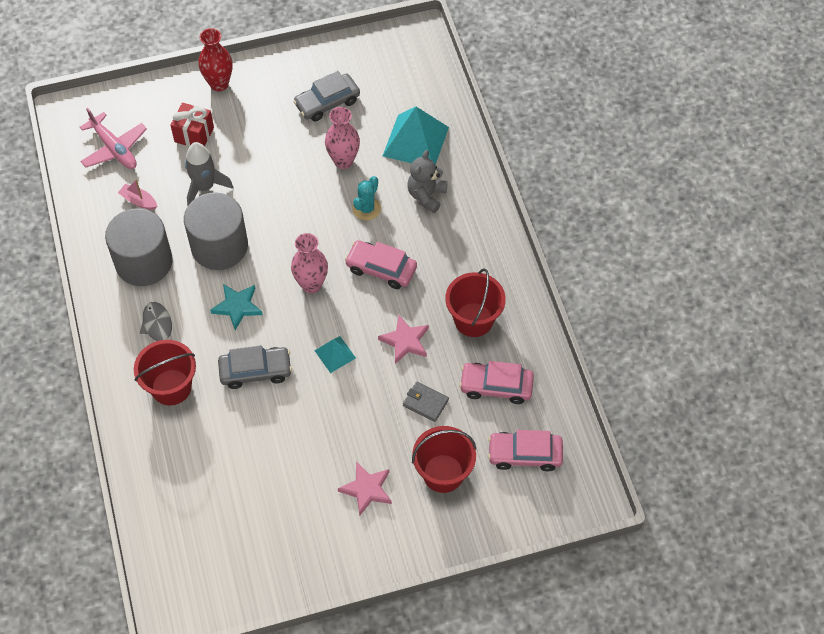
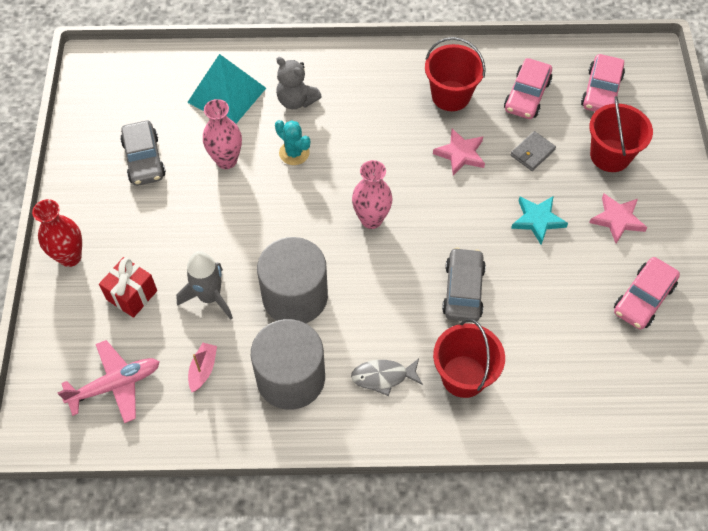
camera: 75 degrees left, 0 degrees up
pink boat [118,179,157,210] -> pink boat turned 150 degrees clockwise [188,343,217,392]
turquoise star [210,284,263,330] -> turquoise star moved to [511,196,568,245]
turquoise pyramid [315,336,356,373] -> none
pink car [345,240,417,289] -> pink car moved to [614,257,680,330]

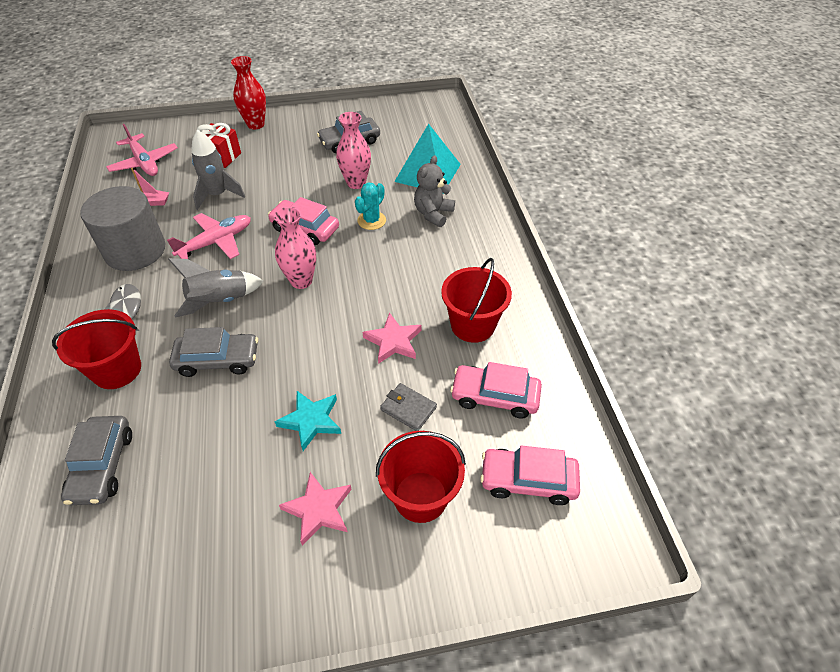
camera: 80 degrees right, 10 degrees down
grey cylinder [257,237,328,323] -> pink plane [167,213,251,259]
pink car [614,257,680,330] -> pink car moved to [268,197,339,245]
none -> grey car [61,416,132,505]
none -> grey rocket [168,258,264,318]

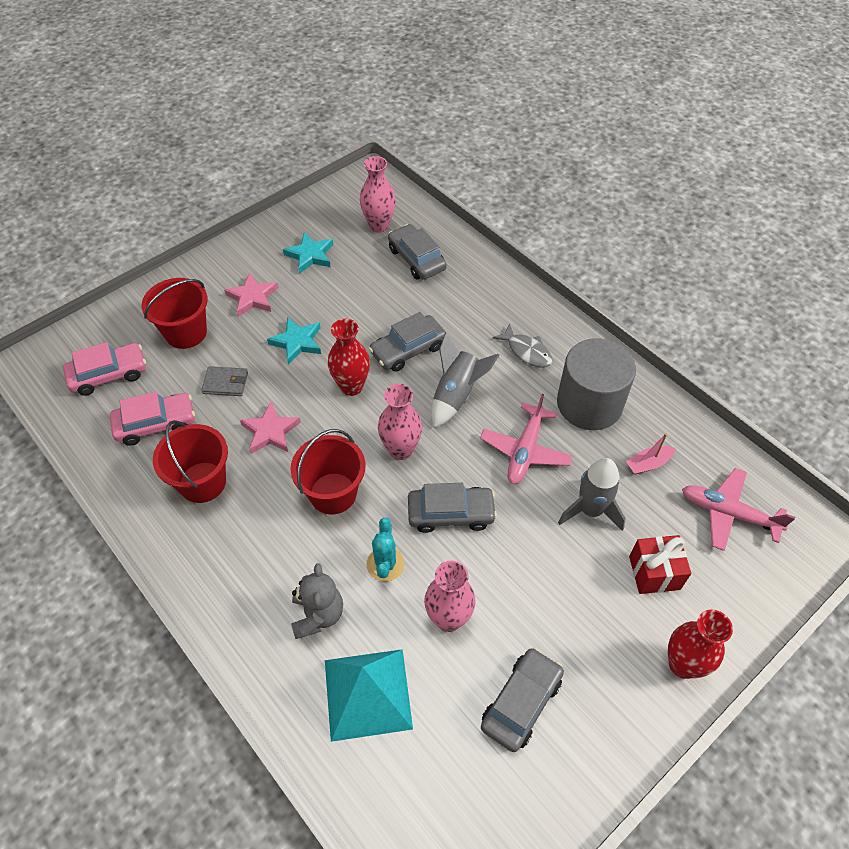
camera: 150 degrees right, 5 degrees up
red bucket [52,309,141,389] -> red bucket moved to [291,429,366,514]
pink car [268,197,339,245] -> grey car [408,483,497,533]
none -> turquoise star [283,232,333,274]
none -> red vase [328,319,370,396]
none -> pink vase [360,156,396,233]

